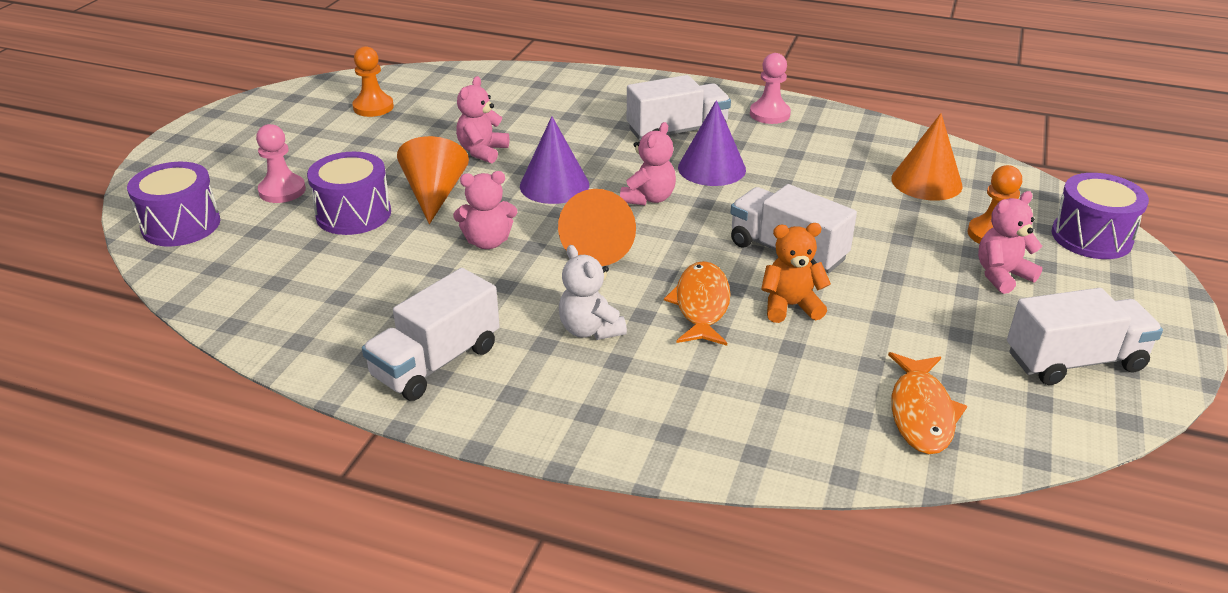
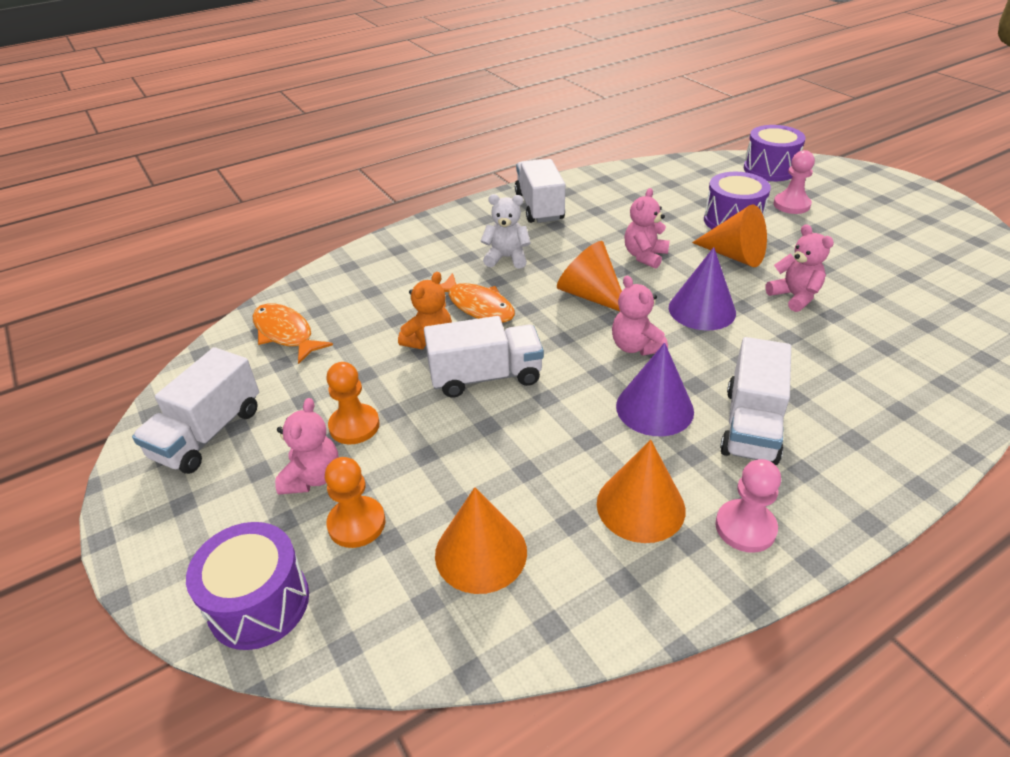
camera: 130 degrees right, 5 degrees up
orange pawn [352,46,394,117] -> orange pawn moved to [326,362,380,444]
none -> orange cone [597,440,686,543]

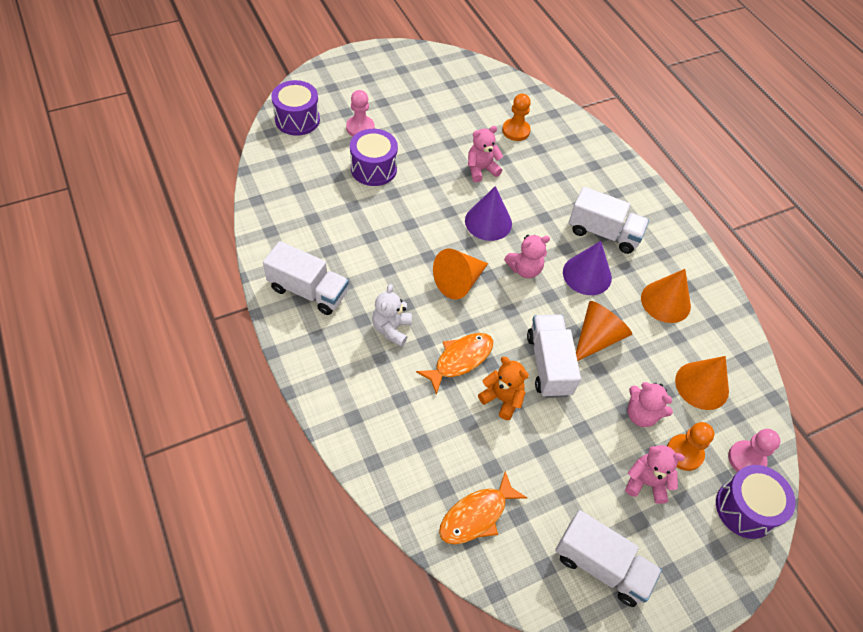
camera: 90 degrees left, 15 degrees up
orange pawn [326,362,380,444] -> orange pawn moved to [502,94,531,141]
white truck [515,159,566,223] -> white truck turned 150 degrees counterclockwise [263,241,349,315]
pink teddy bear [624,188,670,269] -> pink teddy bear moved to [628,382,673,427]
orange cone [692,205,767,267] -> orange cone moved to [576,301,632,361]
pink pawn [715,459,781,553] -> pink pawn moved to [728,429,781,472]

